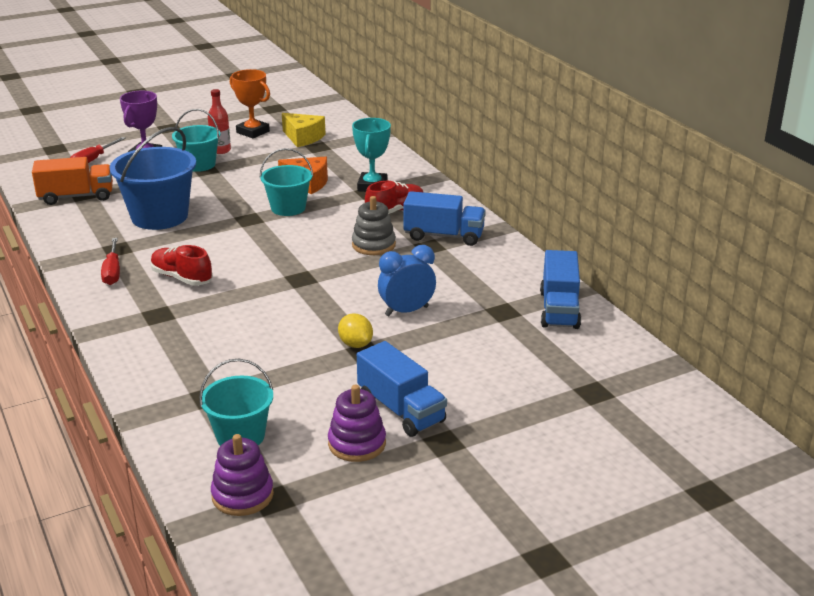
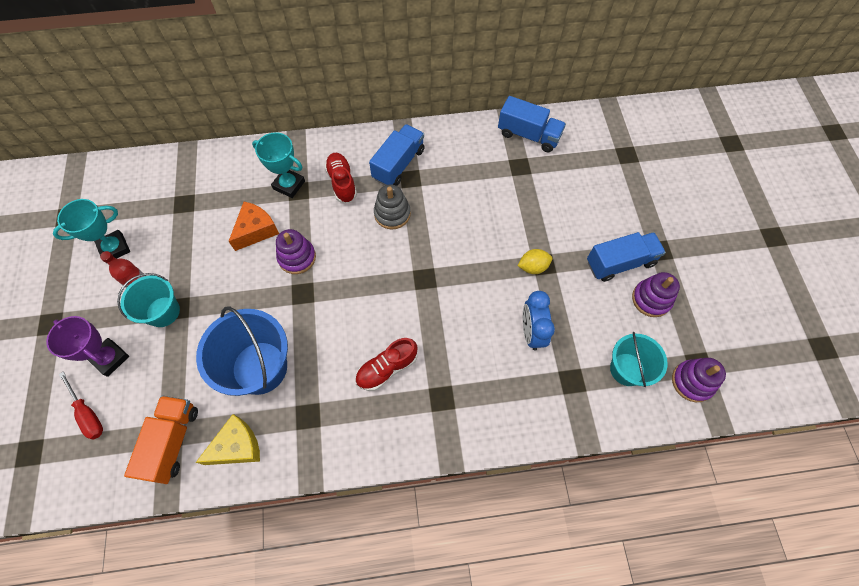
camera: 70 degrees left, 35 degrees up
red screwdriver [101,238,120,285] -> none
orange trophy [230,69,270,139] -> turquoise trophy [53,199,130,263]
turquoise bucket [260,148,313,216] -> purple stacking toy [276,229,316,274]
yellow cheese [282,113,326,147] -> yellow cheese moved to [196,414,260,465]
blue clock [378,245,436,316] -> blue clock moved to [523,291,555,351]

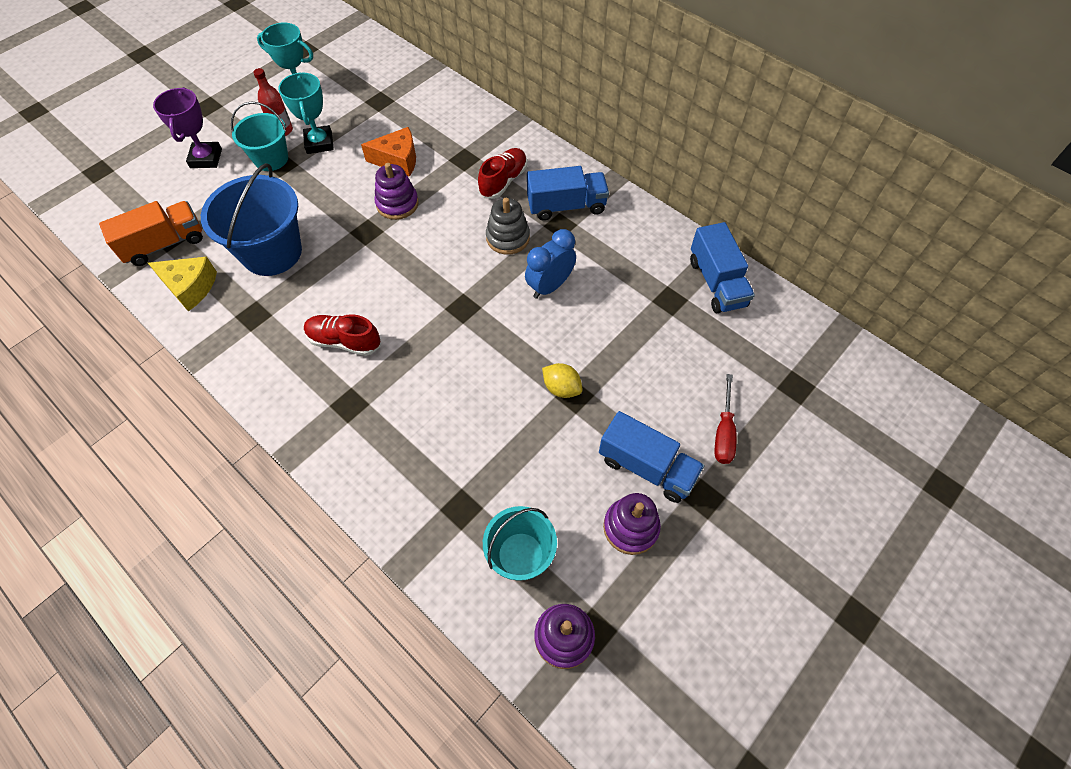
camera: 50 degrees right, 5 degrees down
red screwdriver [59,372,103,440] -> red screwdriver moved to [714,374,736,464]
turquoise trophy [252,132,305,198] -> turquoise trophy moved to [278,72,334,154]
blue clock [523,291,555,351] -> blue clock moved to [525,229,576,299]

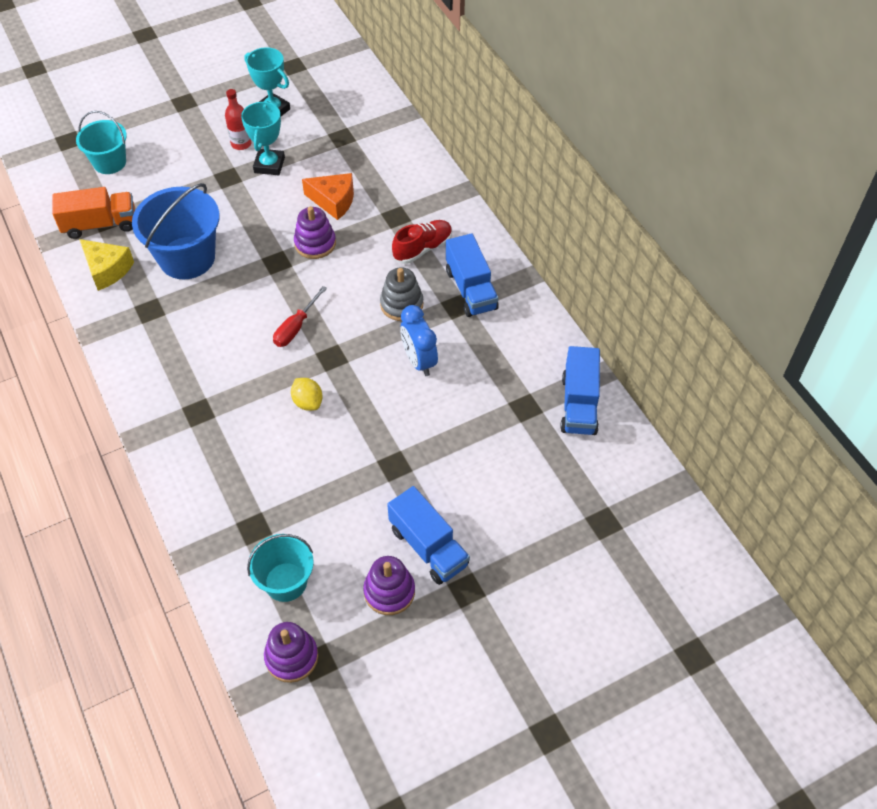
camera: 20 degrees right, 5 degrees down
purple trophy [153,87,222,168] -> none
turquoise bucket [231,102,288,171] -> turquoise bucket moved to [76,111,127,174]
red shoe [304,314,381,356] -> none
blue clock [525,229,576,299] -> blue clock turned 90 degrees counterclockwise [400,305,438,376]
blue truck [527,166,609,221] -> blue truck turned 60 degrees clockwise [446,233,499,317]
yellow lemon [542,363,582,398] -> yellow lemon moved to [291,378,323,411]
red screwdriver [714,374,736,464] -> red screwdriver moved to [273,286,327,347]

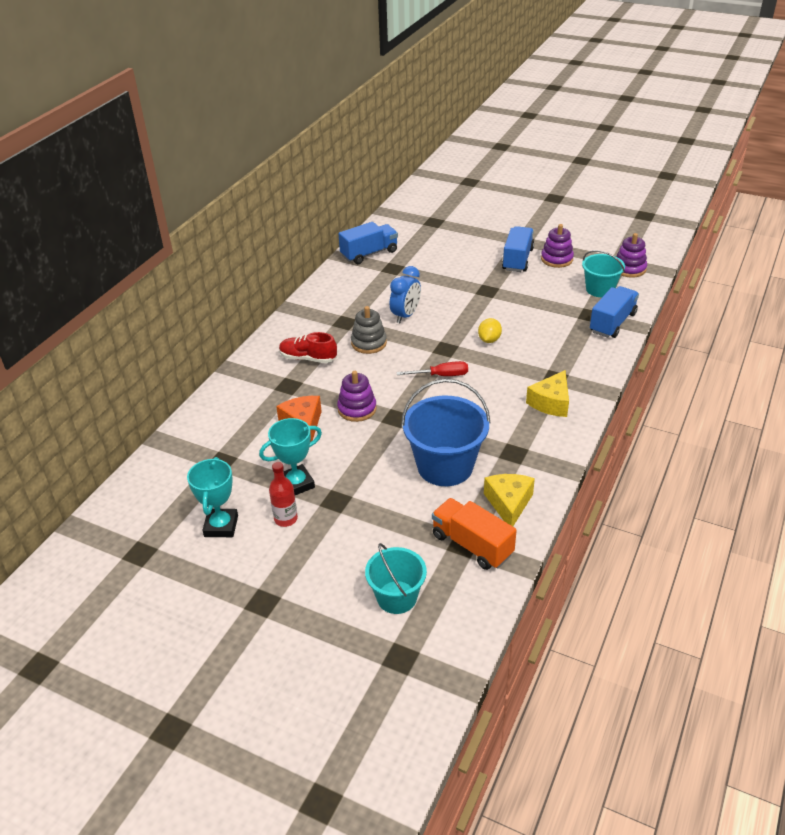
camera: 125 degrees left, 15 degrees down
blue truck [446,233,499,317] -> blue truck moved to [590,286,639,338]
none -> yellow cheese [526,370,569,417]

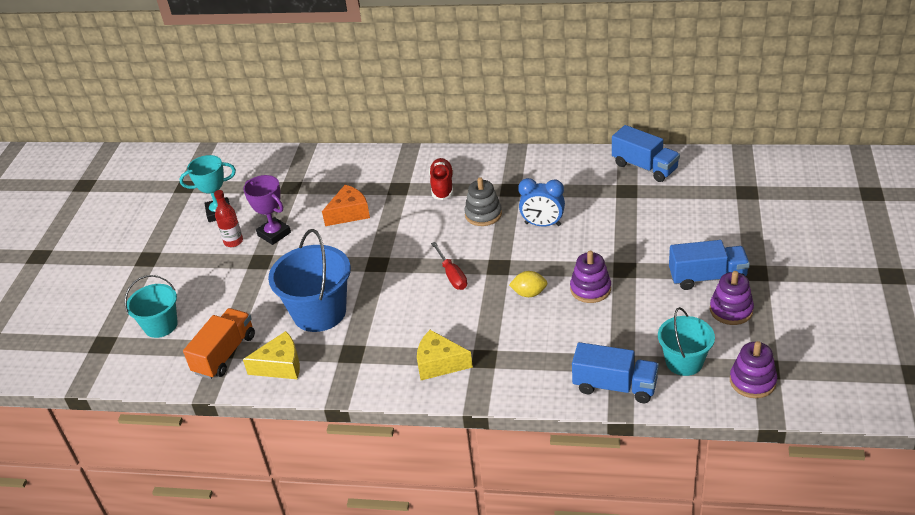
camera: 75 degrees right, 0 degrees up
turquoise trophy [259,418,322,495] -> purple trophy [243,175,291,245]
purple stacking toy [337,371,377,422] -> purple stacking toy moved to [570,251,611,303]

